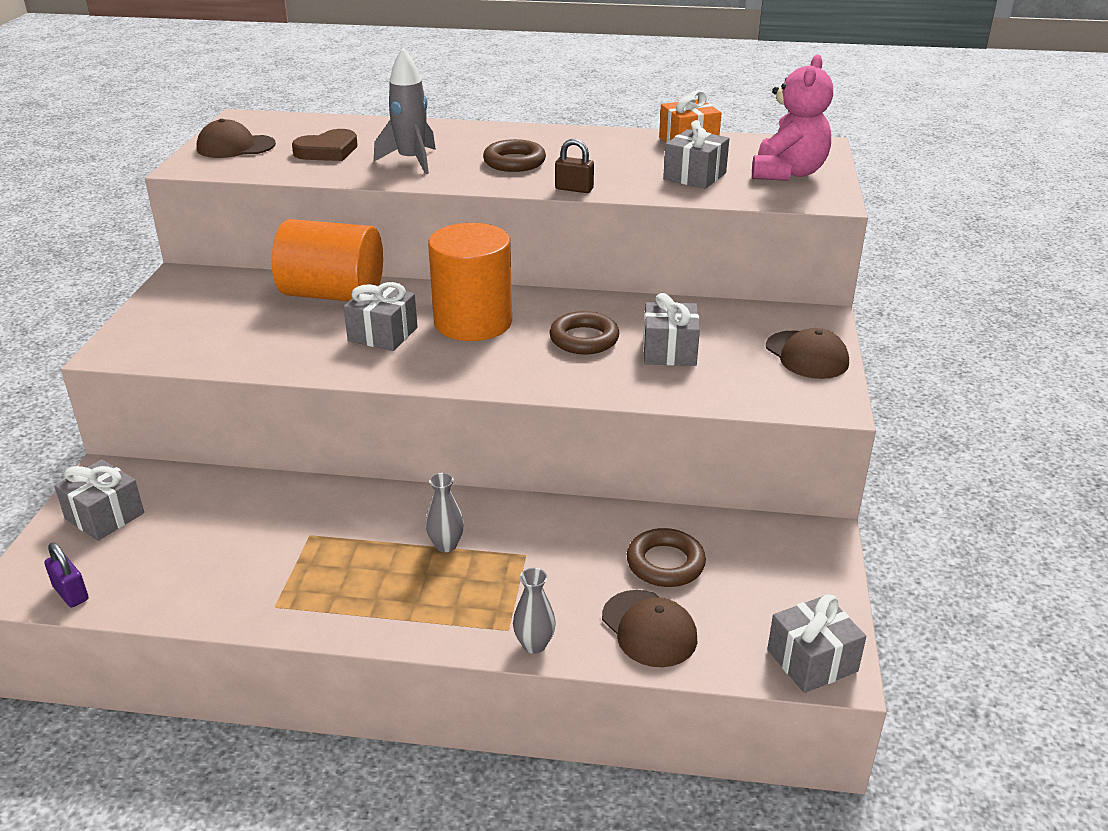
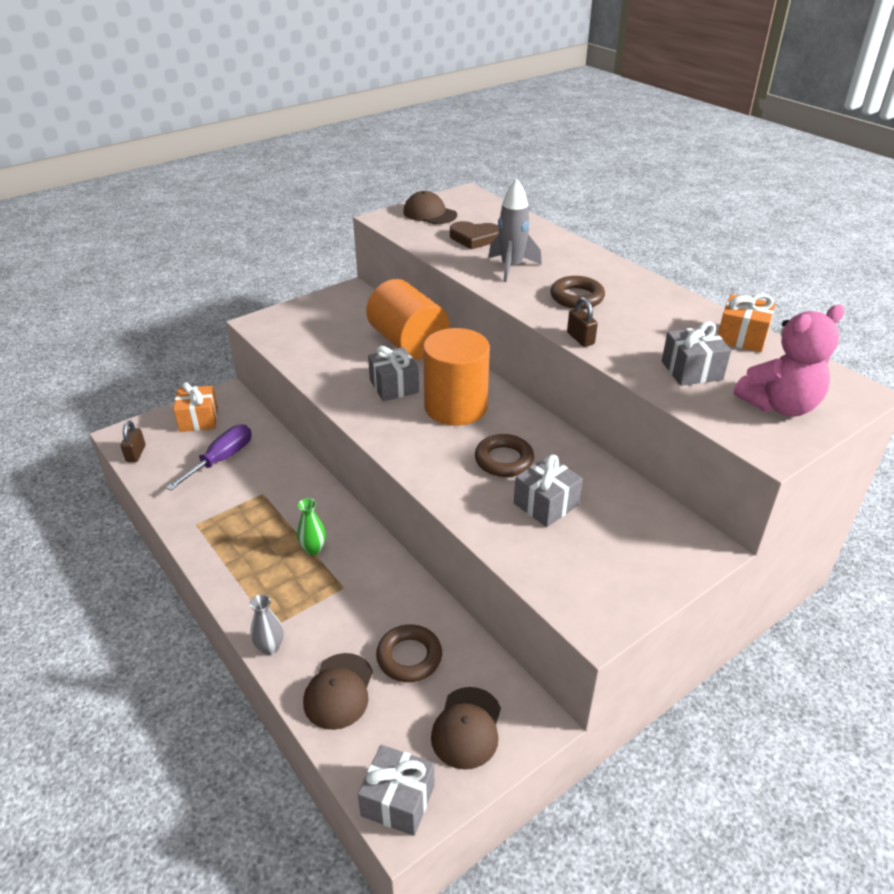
camera: 45 degrees right, 5 degrees up
purple padlock [44,542,89,607] -> brown padlock [121,420,146,462]
grey gift [54,459,144,541] -> orange gift [173,382,218,432]
grey vase [426,473,464,552] -> green vase [297,498,326,555]
brown cap [766,328,849,379] -> brown cap moved to [431,687,501,770]
none -> purple screwdriver [166,424,252,491]

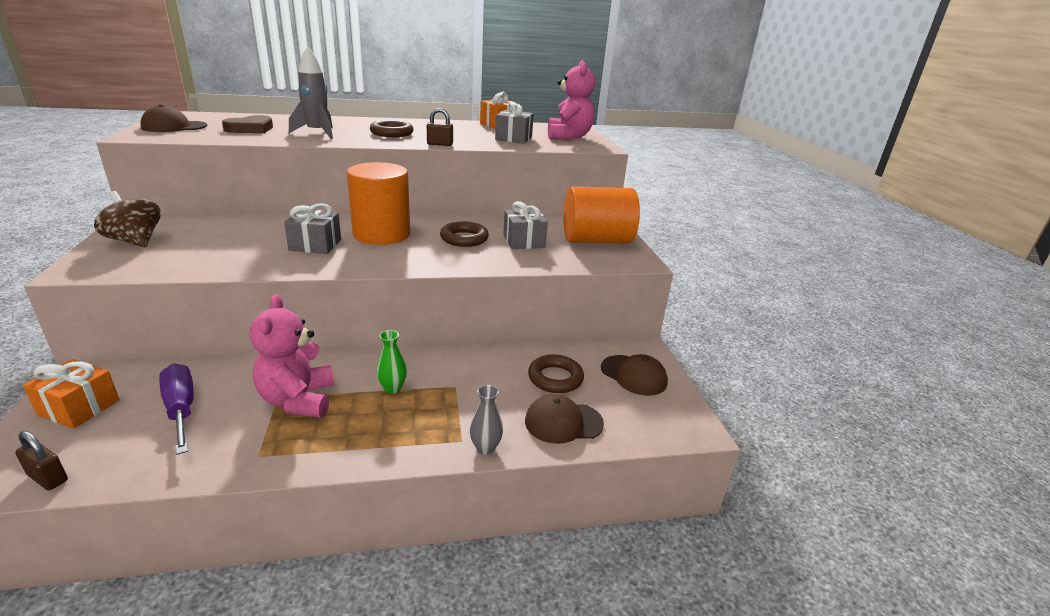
camera: 65 degrees left, 10 degrees down
brown cap [303,653,373,730] -> brown cap turned 135 degrees clockwise [525,394,604,444]
grey gift [358,745,435,836] -> none
orange cylinder [366,279,449,359] -> orange cylinder moved to [563,186,640,244]
none -> brown spinning top [94,191,161,247]
none -> pink teddy bear [250,294,334,418]

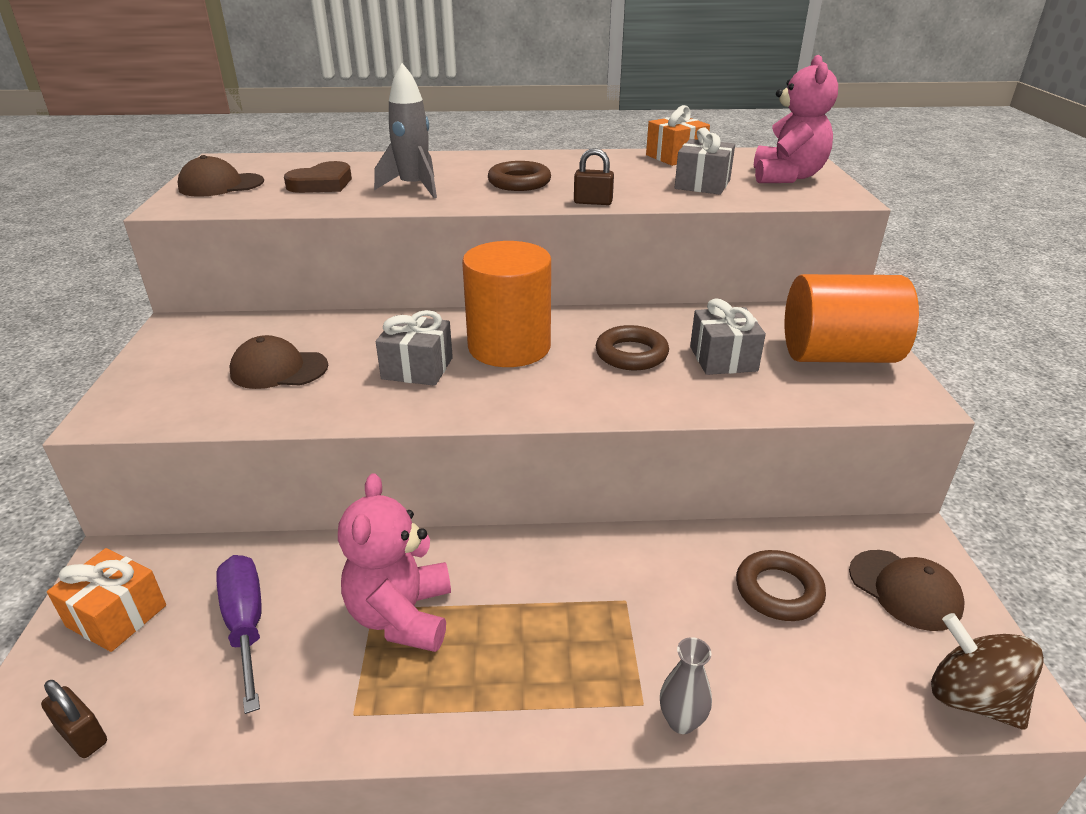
camera: 10 degrees right, 5 degrees up
brown spinning top [94,191,161,247] -> brown spinning top moved to [931,613,1044,730]
green vase [377,330,407,394] -> none
brown cap [525,394,604,444] -> brown cap moved to [230,335,328,389]

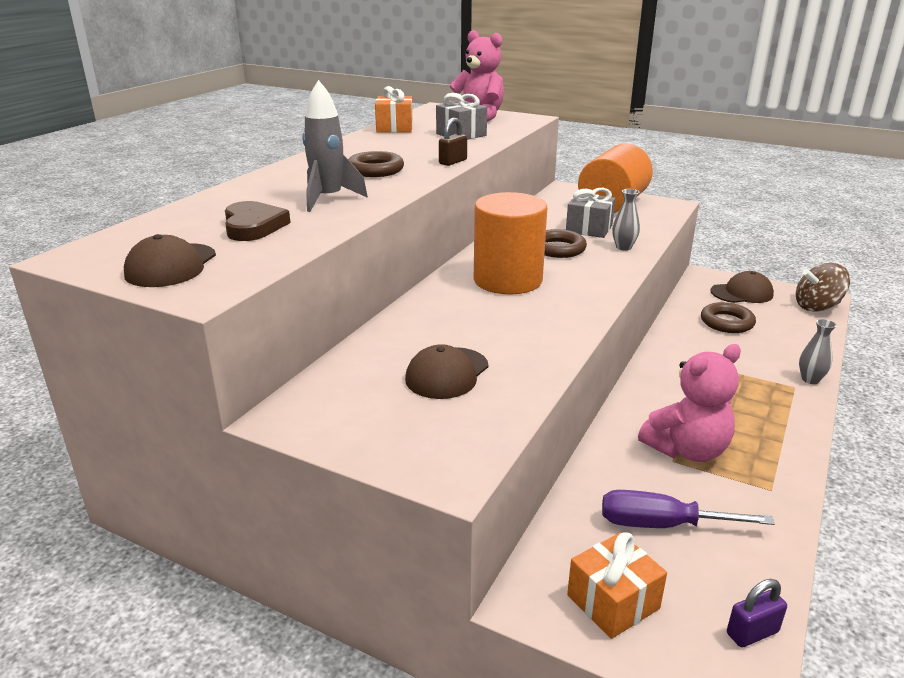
camera: 60 degrees left, 5 degrees down
brown padlock [41,680,107,758] -> purple padlock [727,579,787,647]
pink teddy bear [338,473,451,652] -> pink teddy bear turned 60 degrees counterclockwise [638,344,741,462]
grey gift [376,310,453,386] -> none
none -> grey vase [612,189,640,251]

